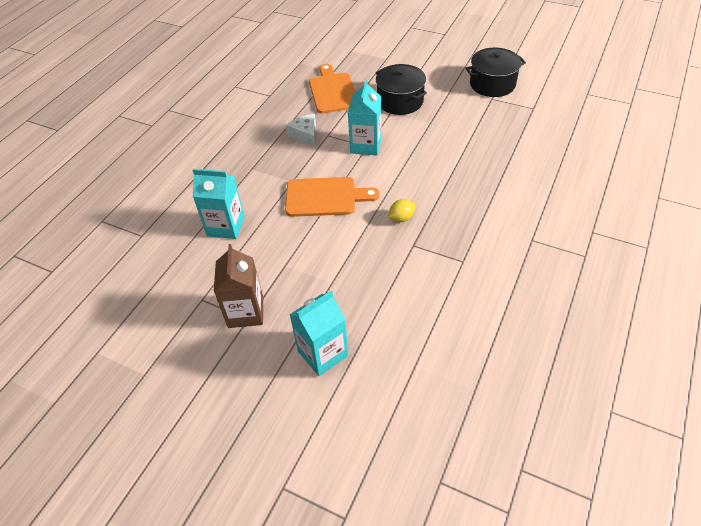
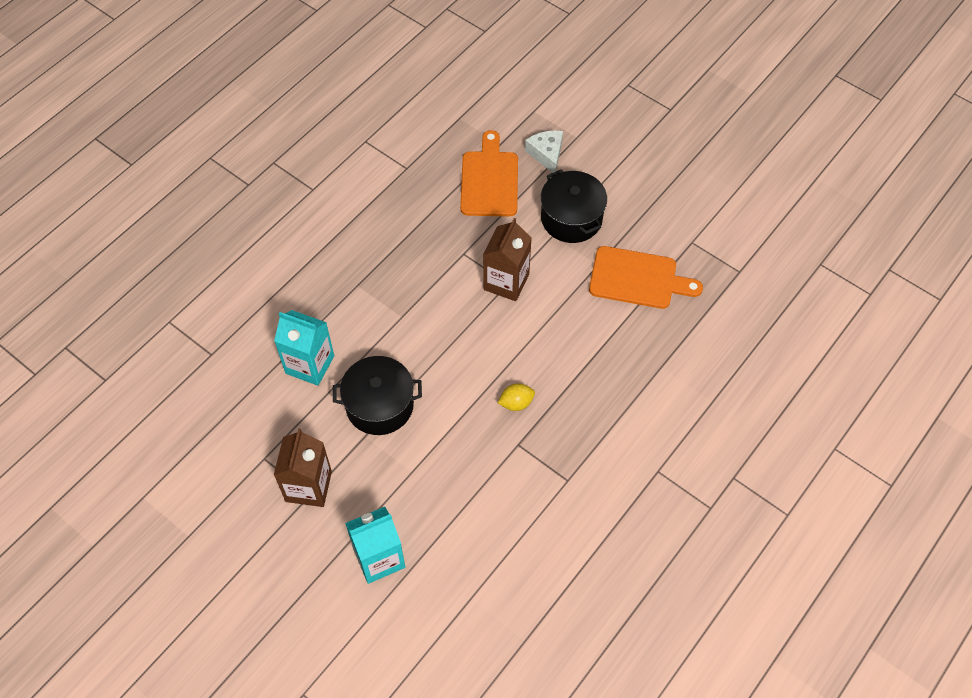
camera: 10 degrees right, 10 degrees up
orange cutting board [285,177,380,217] -> orange cutting board moved to [589,246,703,309]
white cheese [286,114,316,147] -> white cheese moved to [525,130,563,173]
turquoise carton [348,80,382,156] -> brown carton [483,218,532,301]
black pot [465,48,526,97] -> black pot moved to [333,356,422,435]

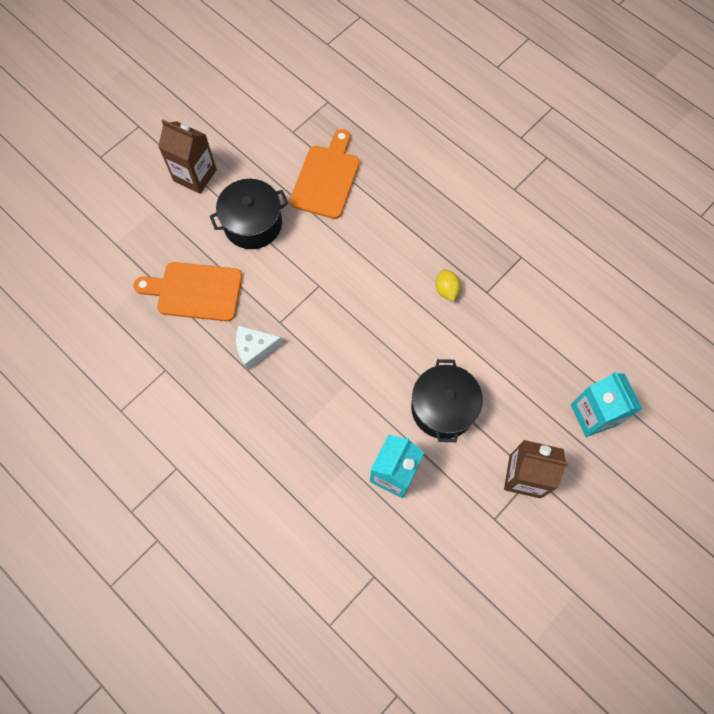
camera: 85 degrees left, 10 degrees up
brown carton [483,218,532,301] -> brown carton moved to [158,120,217,194]
white cheese [525,130,563,173] -> white cheese moved to [236,325,283,370]

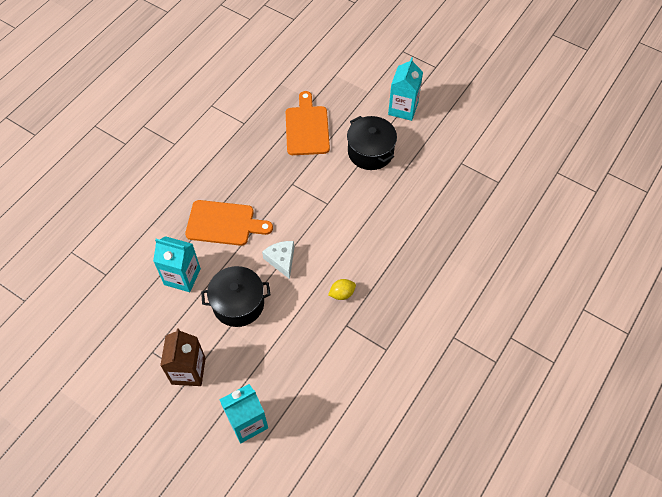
camera: 80 degrees right, 10 degrees down
brown carton [158,120,217,194] -> turquoise carton [388,57,423,121]
white cheese [236,325,283,370] -> white cheese moved to [262,241,294,279]
orange cutting board [290,129,360,219] -> orange cutting board moved to [185,200,273,246]

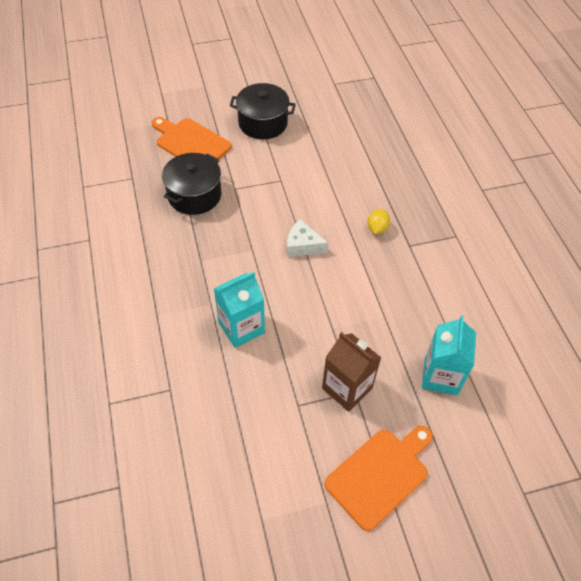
camera: 50 degrees left, 5 degrees down
orange cutting board [185,200,273,246] -> orange cutting board moved to [324,426,433,531]
black pot [201,266,270,327] -> black pot moved to [162,153,222,215]
turquoise carton [388,57,423,121] -> none

